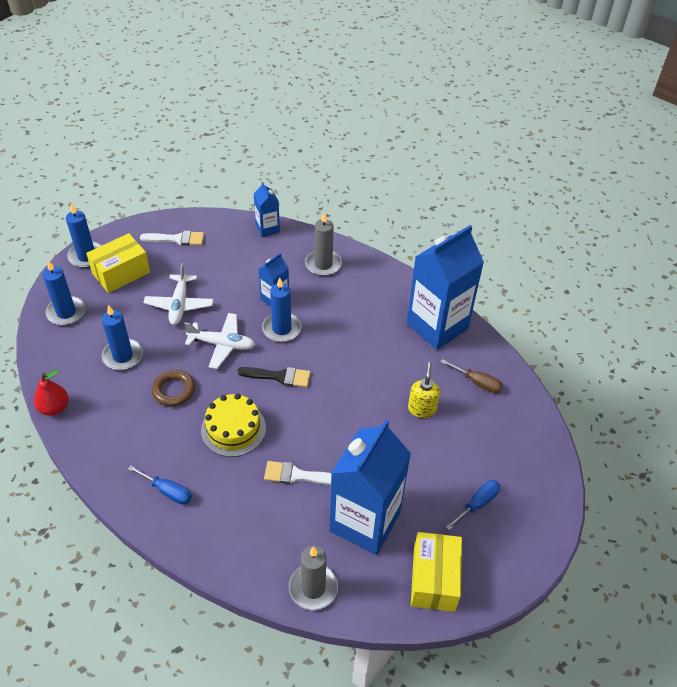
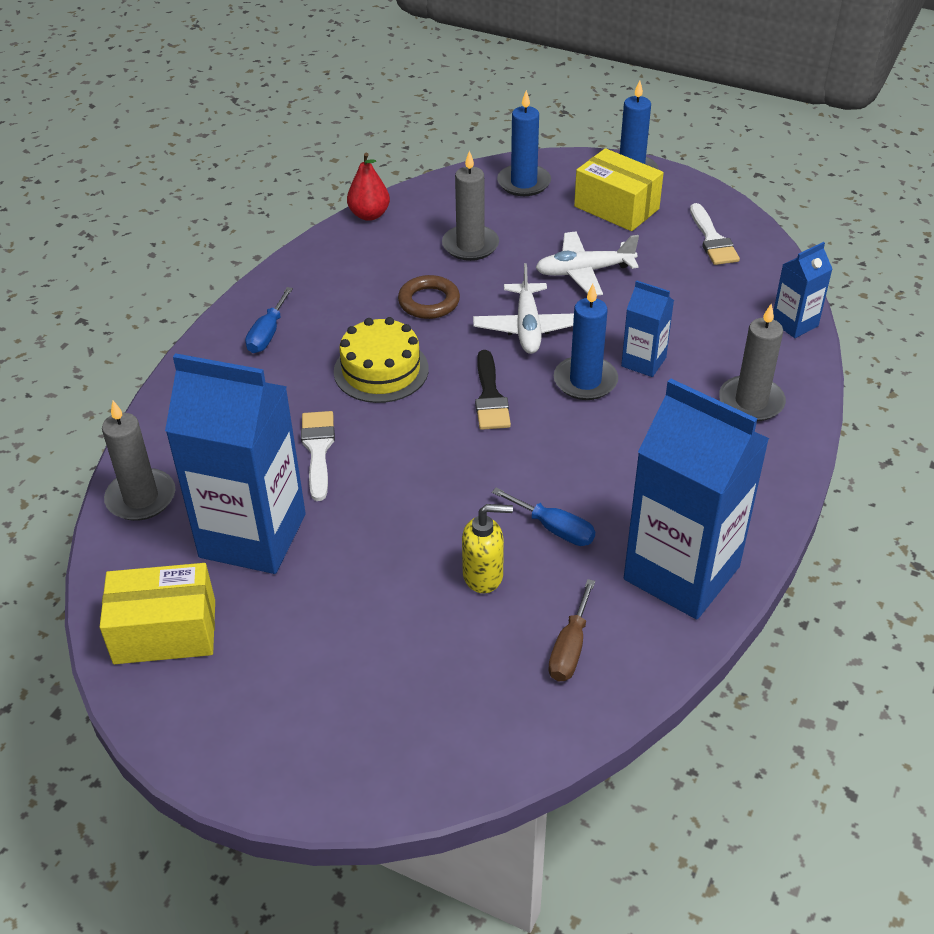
camera: 80 degrees right, 5 degrees down
blue candle [102,305,143,370] -> grey candle [442,150,499,261]
blue screwdriver [446,480,500,531] -> blue screwdriver moved to [492,487,595,546]

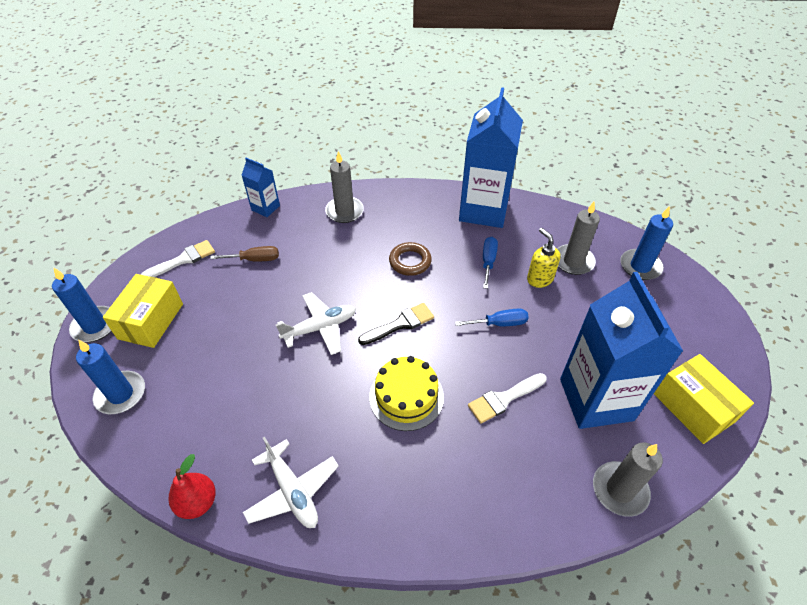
camera: 115 degrees left, 5 degrees up
blue screwdriver [245,287,293,353] -> blue screwdriver moved to [455,308,529,326]
brown ring [398,275,460,319] -> brown ring moved to [389,242,432,276]
grey candle [442,150,499,261] -> grey candle moved to [557,202,600,275]
white plane [536,231,639,296] -> white plane moved to [243,437,339,528]
brown screwdriver [548,579,595,681] -> brown screwdriver moved to [210,246,279,261]
blue candle [554,284,618,400] -> blue candle moved to [620,206,673,280]
blue carton [621,280,674,377] -> none

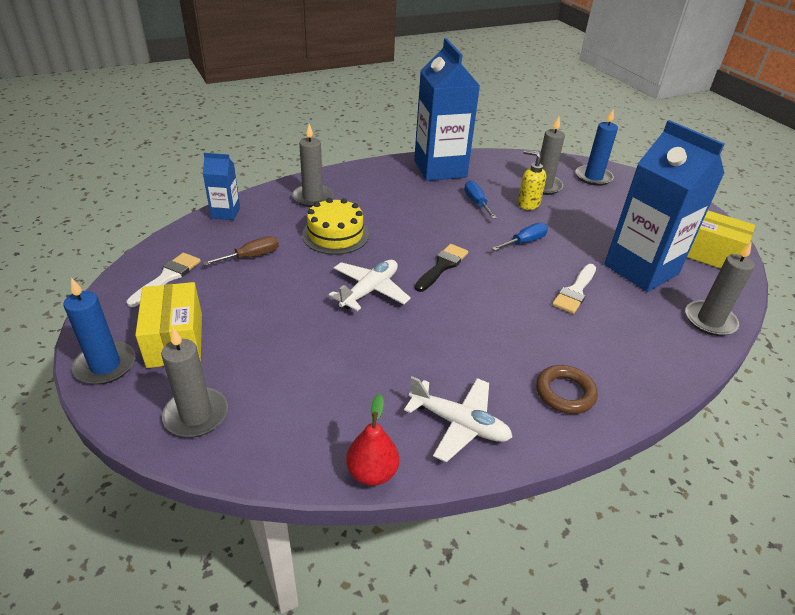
camera: 30 degrees left, 10 degrees down
blue candle [76,339,145,414] -> grey candle [161,328,228,437]
yellow cake [369,356,444,431] -> yellow cake moved to [302,198,369,255]
brown ring [389,242,432,276] -> brown ring moved to [536,365,598,414]

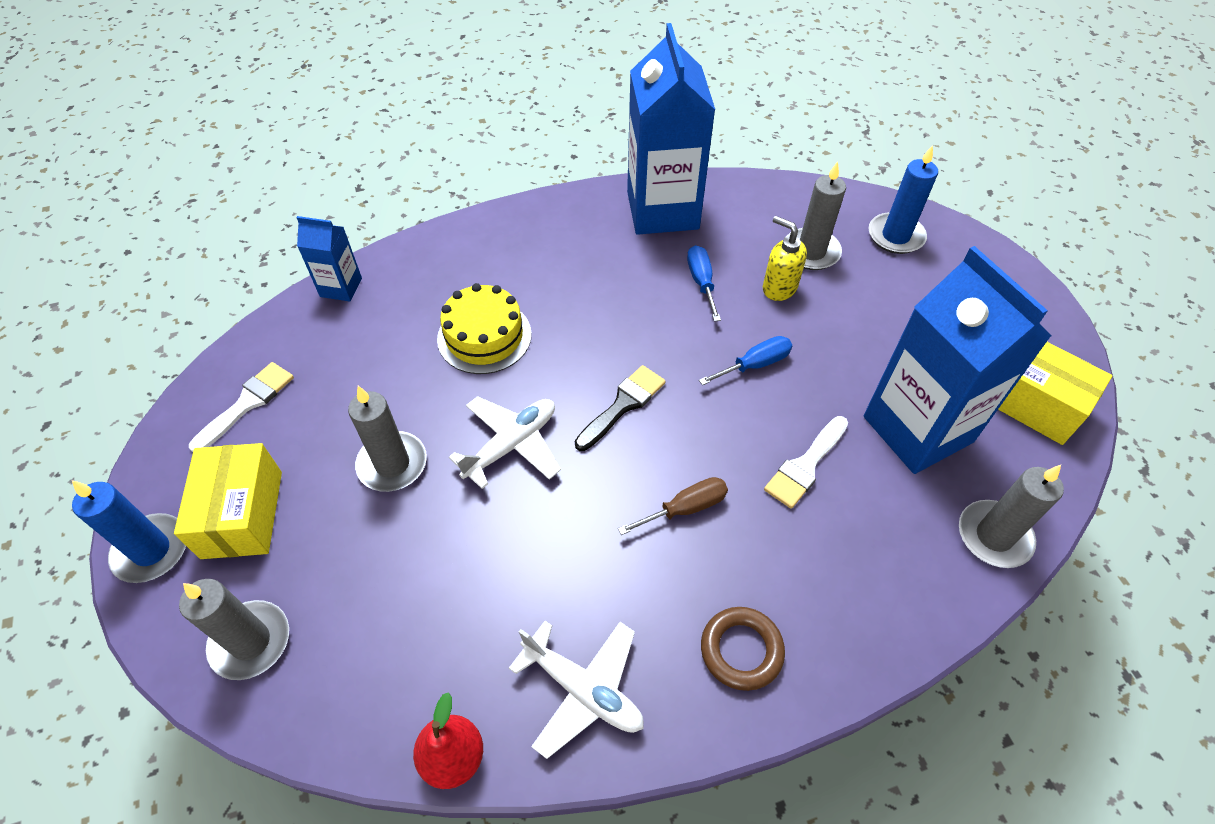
camera: 10 degrees right, 15 degrees up
brown screwdriver [203,236,279,265] -> brown screwdriver moved to [618,477,728,535]
grey candle [292,124,333,207] -> grey candle moved to [348,386,427,492]

